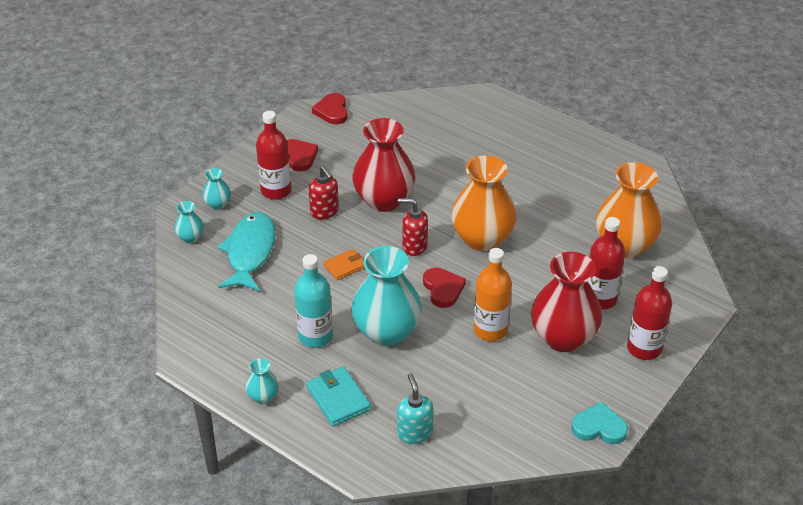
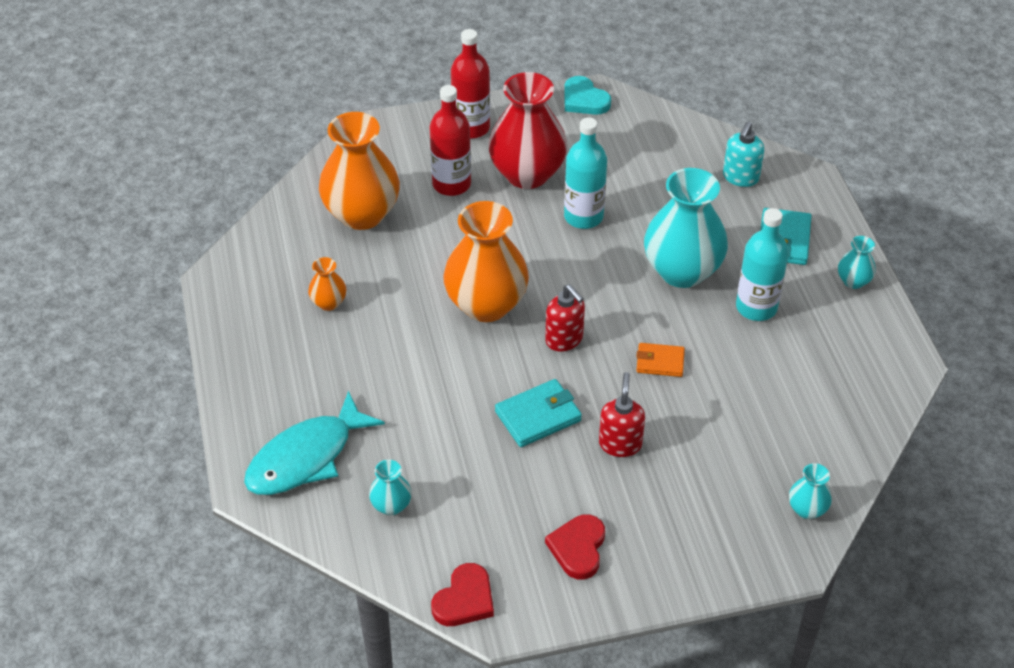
camera: 140 degrees left, 5 degrees up
turquoise vase [202,168,231,210] -> turquoise vase moved to [369,460,412,515]
turquoise fish [217,212,276,292] -> turquoise fish moved to [244,390,385,495]
red bottle [256,111,291,200] -> none
red vase [352,118,415,212] -> turquoise wallet [495,379,582,447]
red heart [423,268,466,308] -> none
orange bottle [474,248,512,341] -> turquoise bottle [564,117,607,229]
none -> orange vase [308,257,346,311]

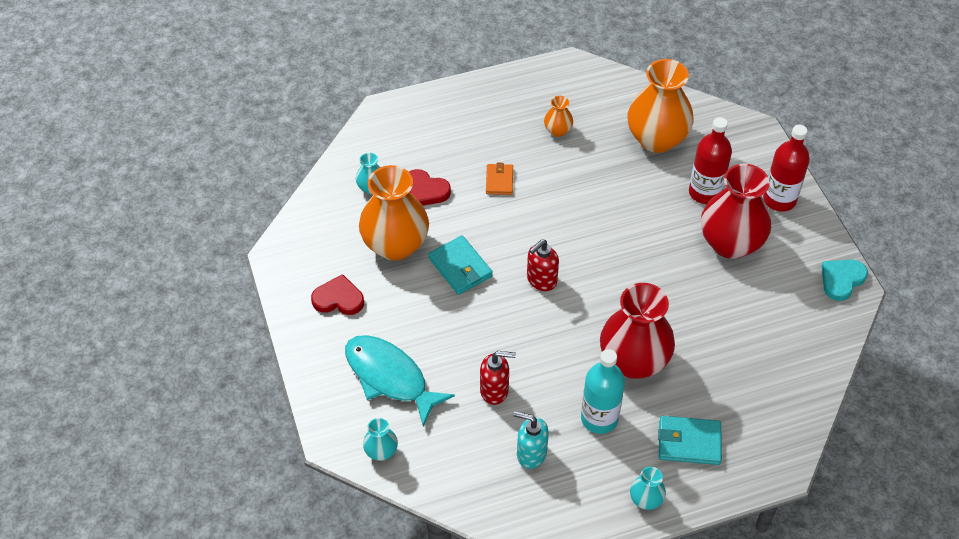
camera: 85 degrees right, 5 degrees up
turquoise fish [244,390,385,495] -> turquoise fish moved to [345,335,455,427]
red heart [431,563,494,626] -> red heart moved to [409,169,451,206]
orange vase [443,201,529,322] -> orange vase moved to [359,165,429,261]
turquoise bottle [564,117,607,229] -> none
red soap dispenser [599,372,645,457] -> red soap dispenser moved to [480,351,516,405]
orange wallet [636,343,685,377] -> orange wallet moved to [486,163,513,195]
turquoise vase [644,168,728,288] -> red vase [600,283,675,379]
turquoise soap dispenser [723,122,764,187] -> turquoise soap dispenser moved to [513,411,549,469]

